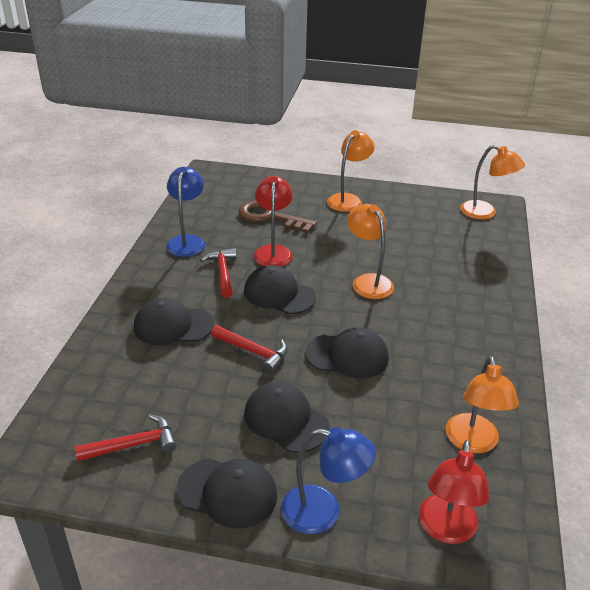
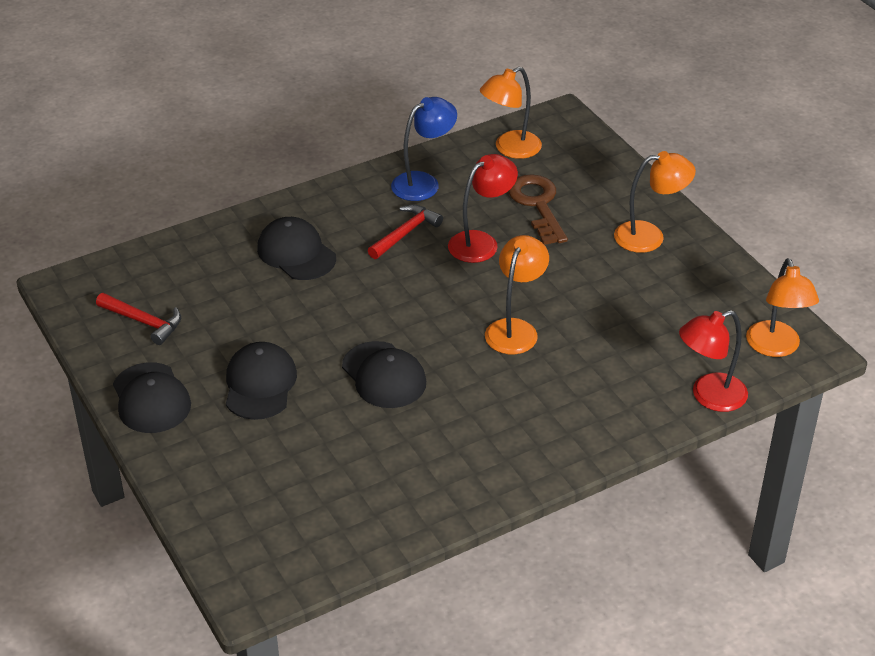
camera: 50 degrees right, 5 degrees up
red hammer [211,325,288,373] -> none
black cap [244,265,316,314] -> none
blue lamp [281,427,376,534] -> none
red lamp [419,440,490,544] -> red lamp moved to [679,310,748,412]
orange lamp [446,356,519,453] -> orange lamp moved to [480,67,542,159]

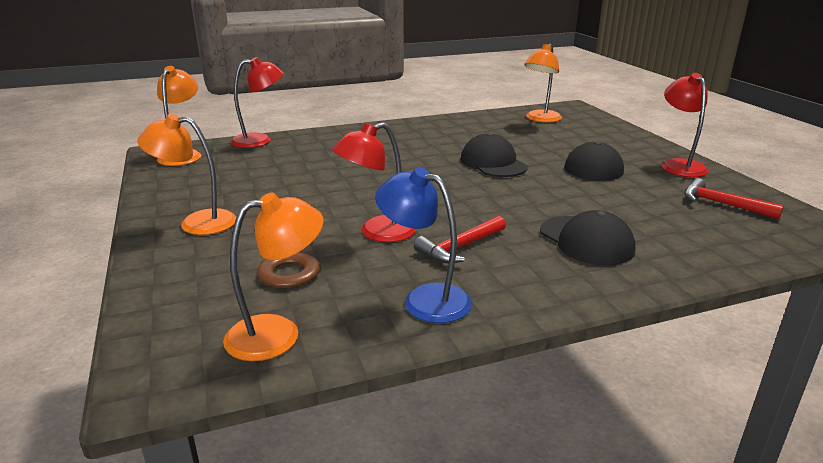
camera: 170 degrees left, 15 degrees down
black cap [113,362,191,433] -> red lamp [661,73,709,177]
blue lamp [391,97,457,201] -> blue lamp turned 60 degrees clockwise [375,167,472,323]
orange lamp [485,235,549,354] -> orange lamp moved to [524,44,562,123]

